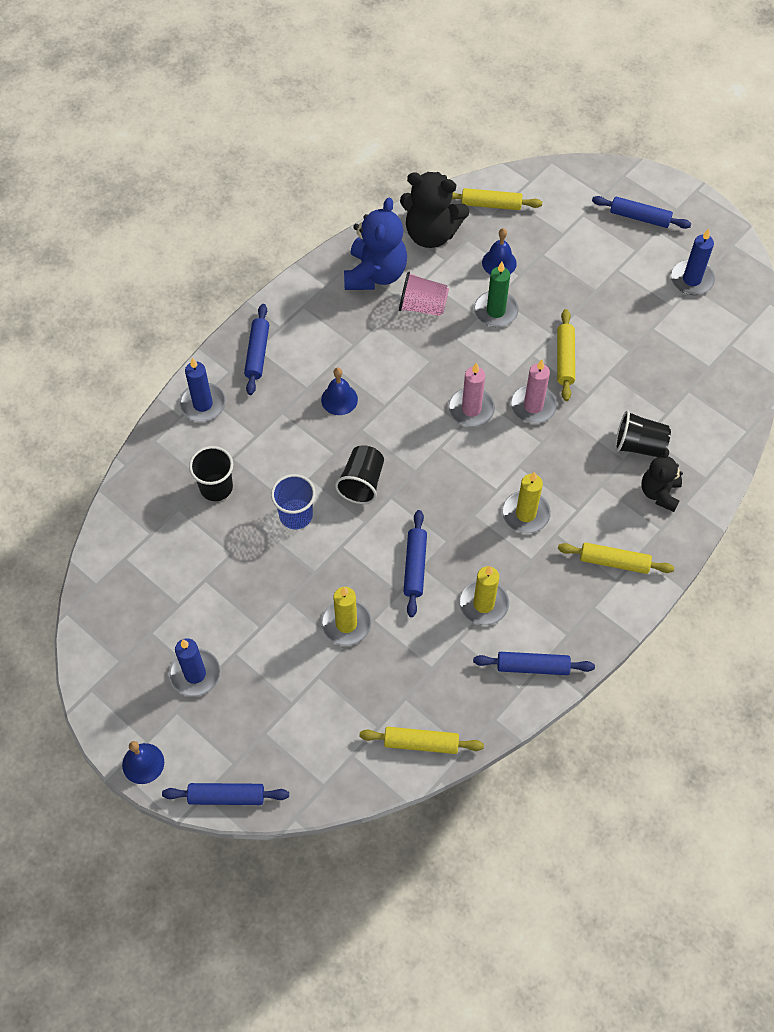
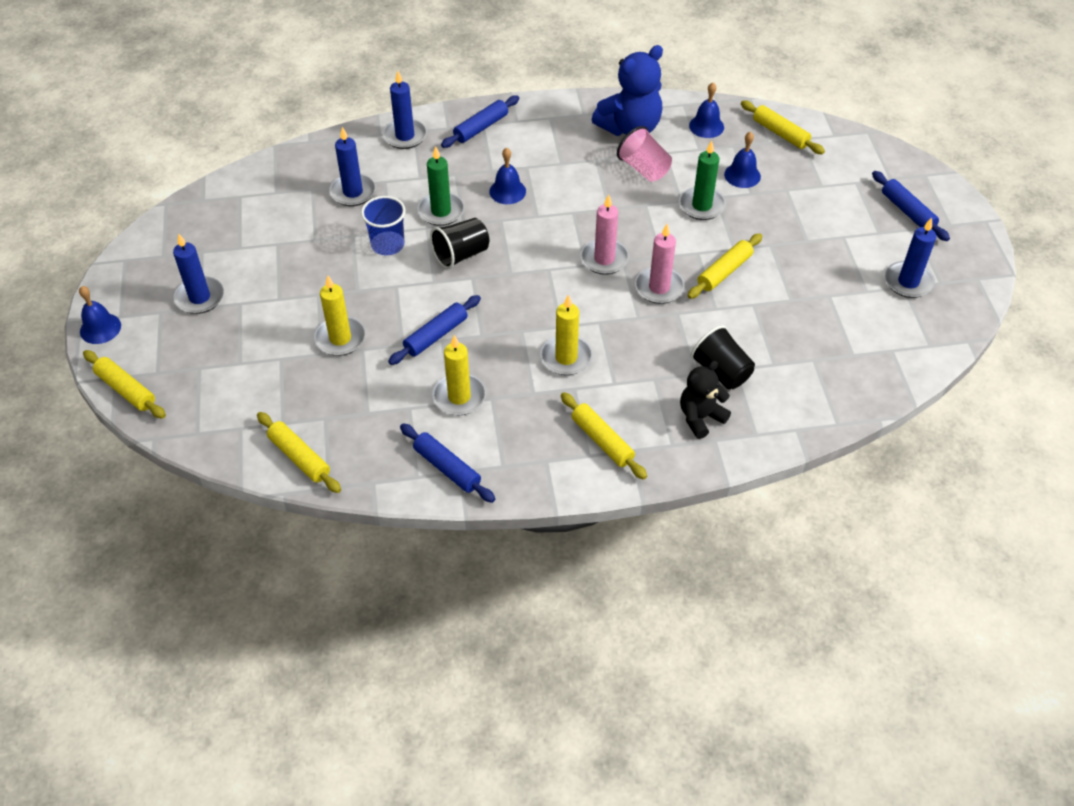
camera: 40 degrees right, 10 degrees down
blue rolling pin [162,783,289,805] -> yellow rolling pin [83,350,166,419]
black cup [189,446,233,501] -> blue candle [329,127,376,206]
black teddy bear [400,172,469,248] -> blue bell [689,82,724,138]
none -> green candle [417,146,464,226]

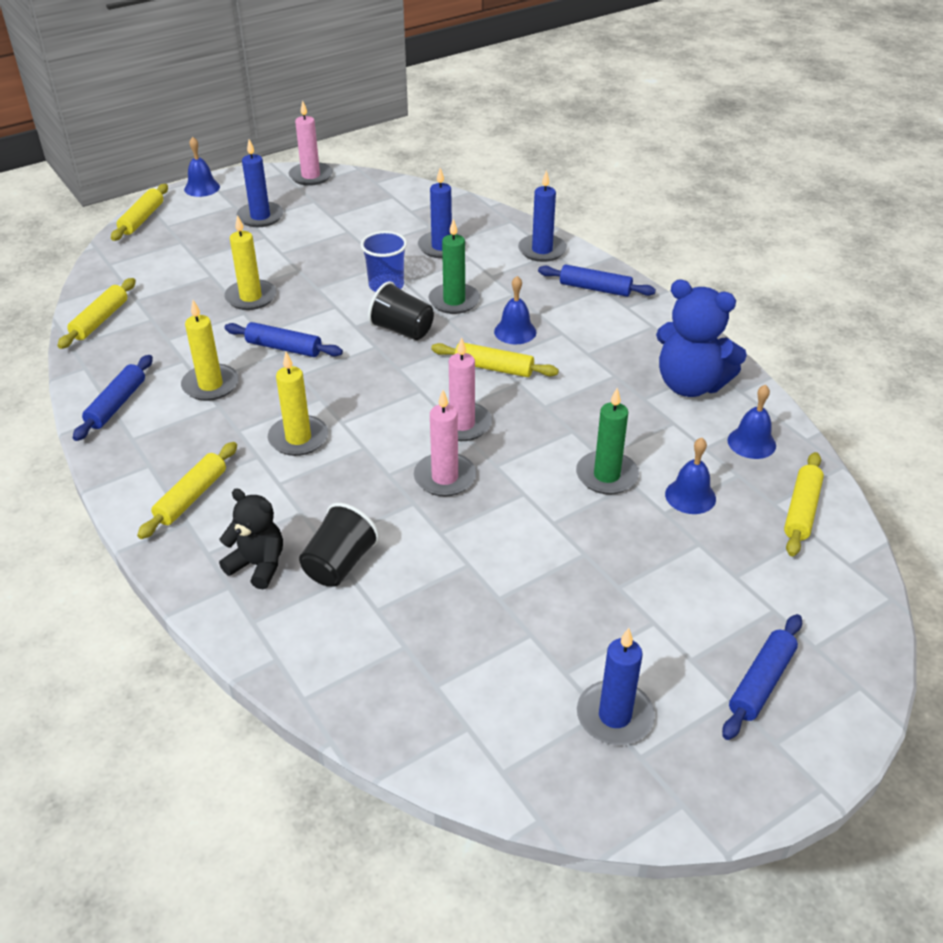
camera: 65 degrees right, 10 degrees down
pink cup [617,126,672,182] -> none
yellow rolling pin [687,233,763,299] -> yellow rolling pin moved to [431,343,559,377]
none -> pink candle [289,100,332,186]

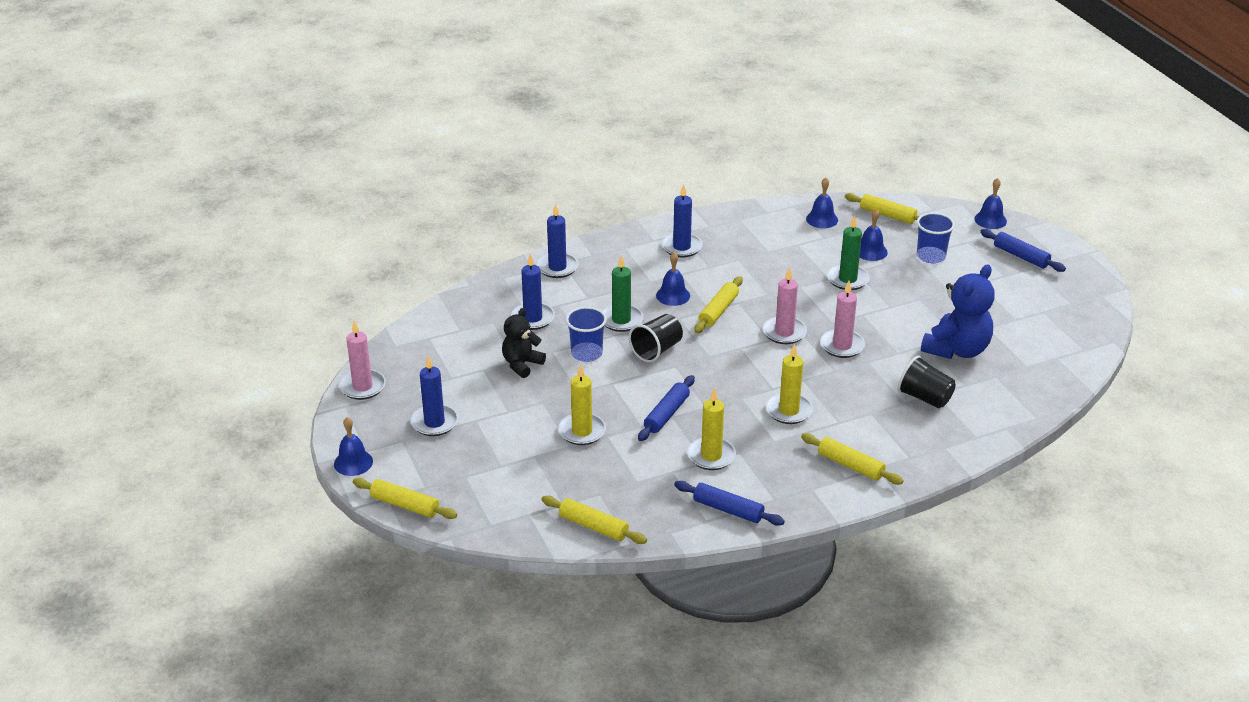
camera: 80 degrees left, 5 degrees down
black teddy bear [219,489,283,589] -> black teddy bear moved to [502,308,546,378]
blue rolling pin [538,264,656,297] -> none
blue candle [577,628,655,745] -> blue candle moved to [661,184,703,257]
blue teddy bear [656,279,747,397] -> blue teddy bear moved to [921,264,994,359]
none -> blue cup [917,212,955,263]
none -> blue bell [974,178,1007,229]

